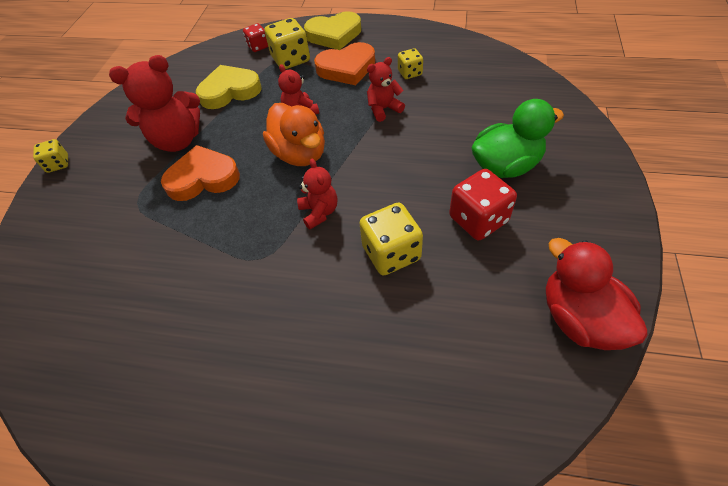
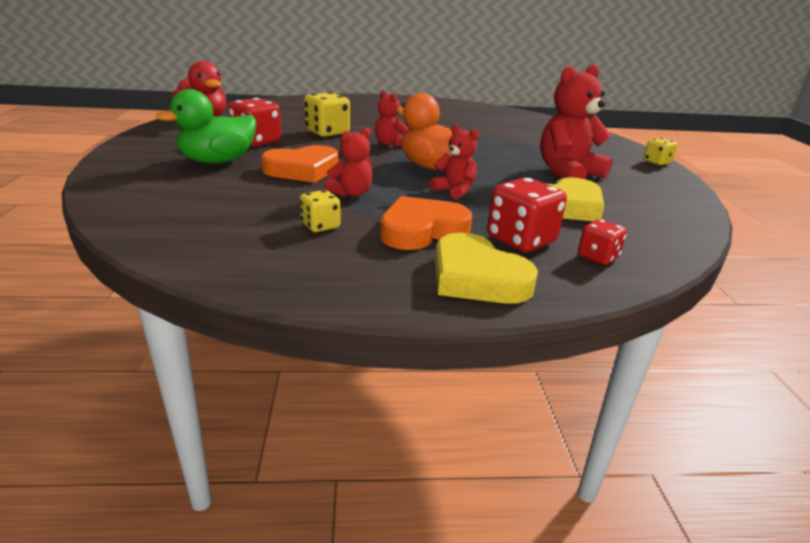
camera: 160 degrees right, 25 degrees down
orange heart [161,145,240,201] -> orange heart moved to [261,145,339,183]
yellow dice [265,18,310,69] -> red dice [487,178,567,252]
yellow heart [304,11,361,50] -> yellow heart turned 105 degrees counterclockwise [435,233,538,304]

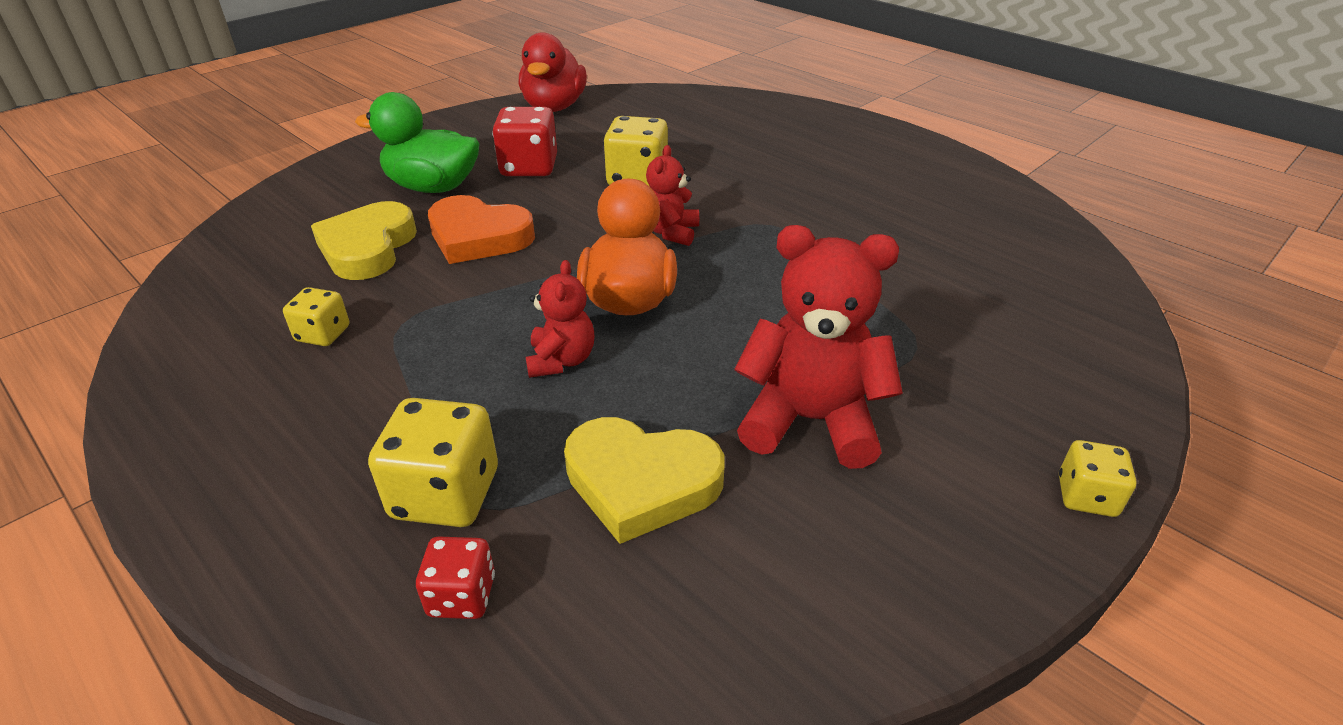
camera: 50 degrees right, 10 degrees up
red teddy bear [324,128,373,197] -> none
orange heart [380,196,472,250] -> none
yellow heart [435,233,538,304] -> yellow heart moved to [311,201,417,280]
red dice [487,178,567,252] -> yellow dice [368,398,498,527]

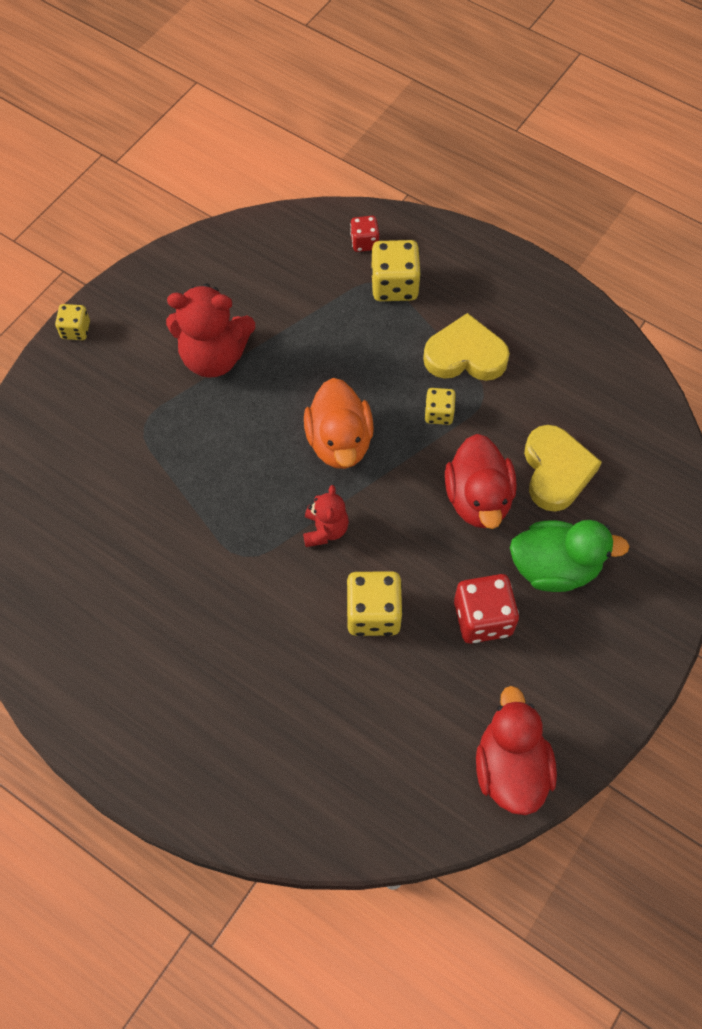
camera: 170 degrees right, 25 degrees up
yellow dice [283,287,349,346] -> yellow dice moved to [425,388,456,425]
orange heart [428,195,535,264] -> red duck [445,434,516,529]
red teddy bear [526,260,595,378] -> none
yellow heart [564,417,724,544] -> yellow heart moved to [423,313,510,381]

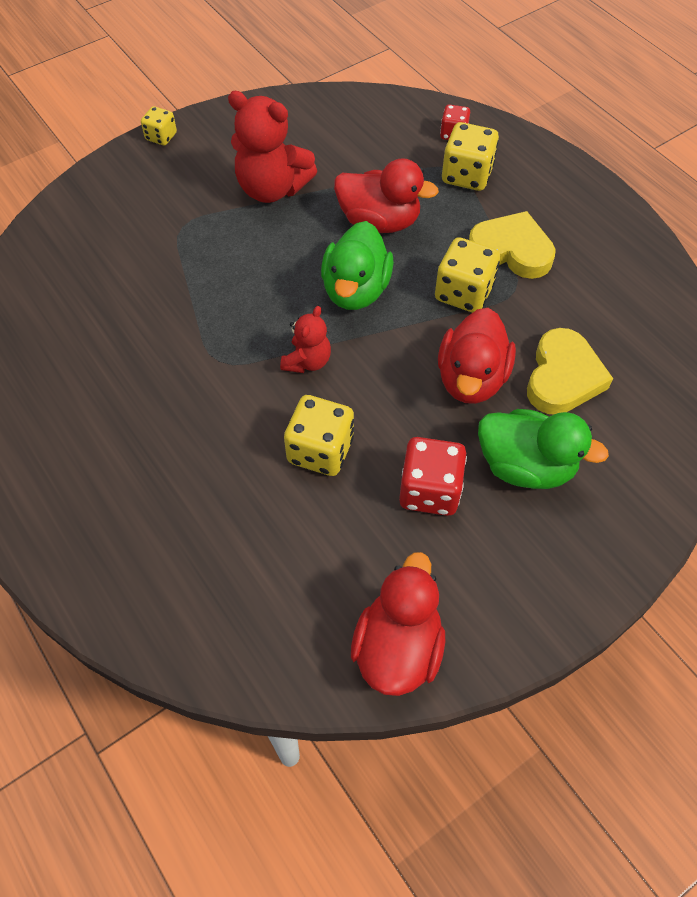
camera: 20 degrees right, 5 degrees down
orange duck [304,378,374,469] -> green duck [321,221,394,310]
yellow dice [425,388,456,425] -> yellow dice [435,237,500,313], size x1.72
none -> red duck [334,158,439,233]

